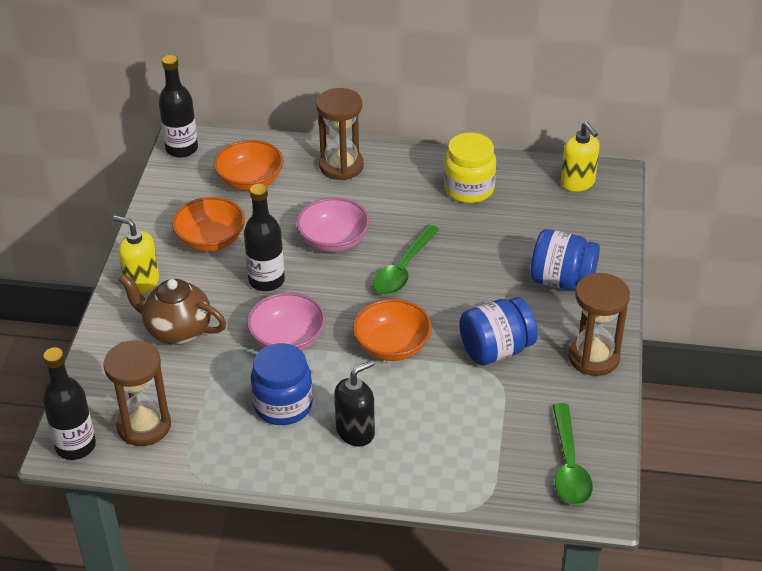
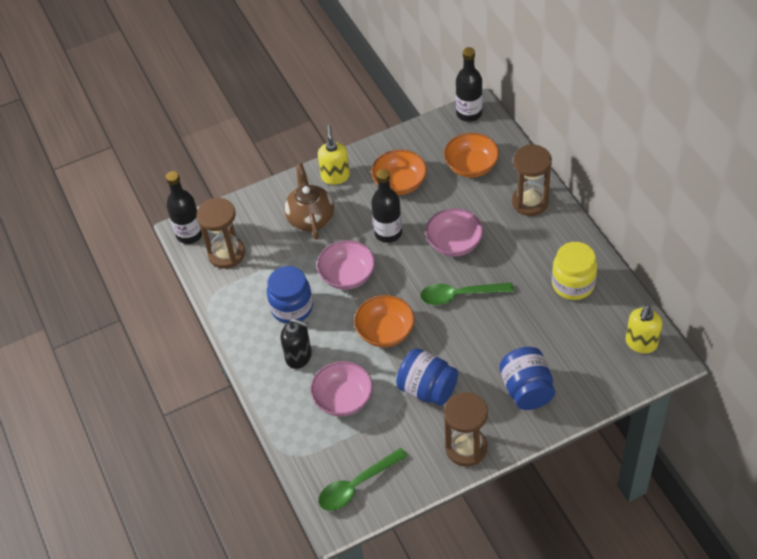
camera: 60 degrees right, 10 degrees up
none -> pink bowl [310,361,373,417]

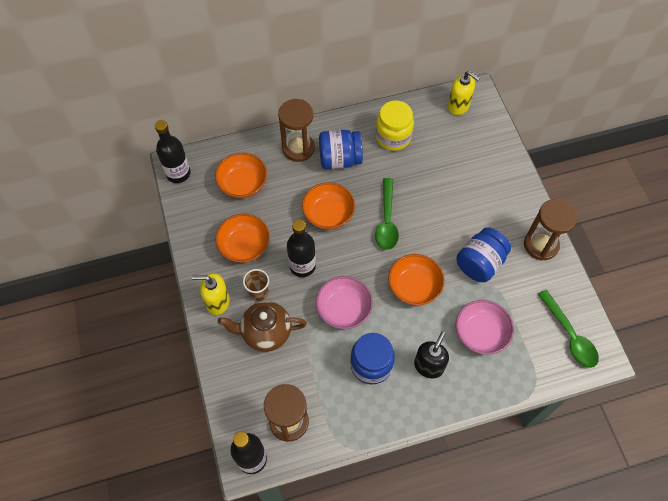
camera: 85 degrees left, 10 degrees up
pink bowl [425,208,483,257] -> orange bowl [302,182,355,230]
blue jar [499,347,555,410] -> blue jar moved to [319,130,363,169]
none -> brown cup [243,269,269,301]

